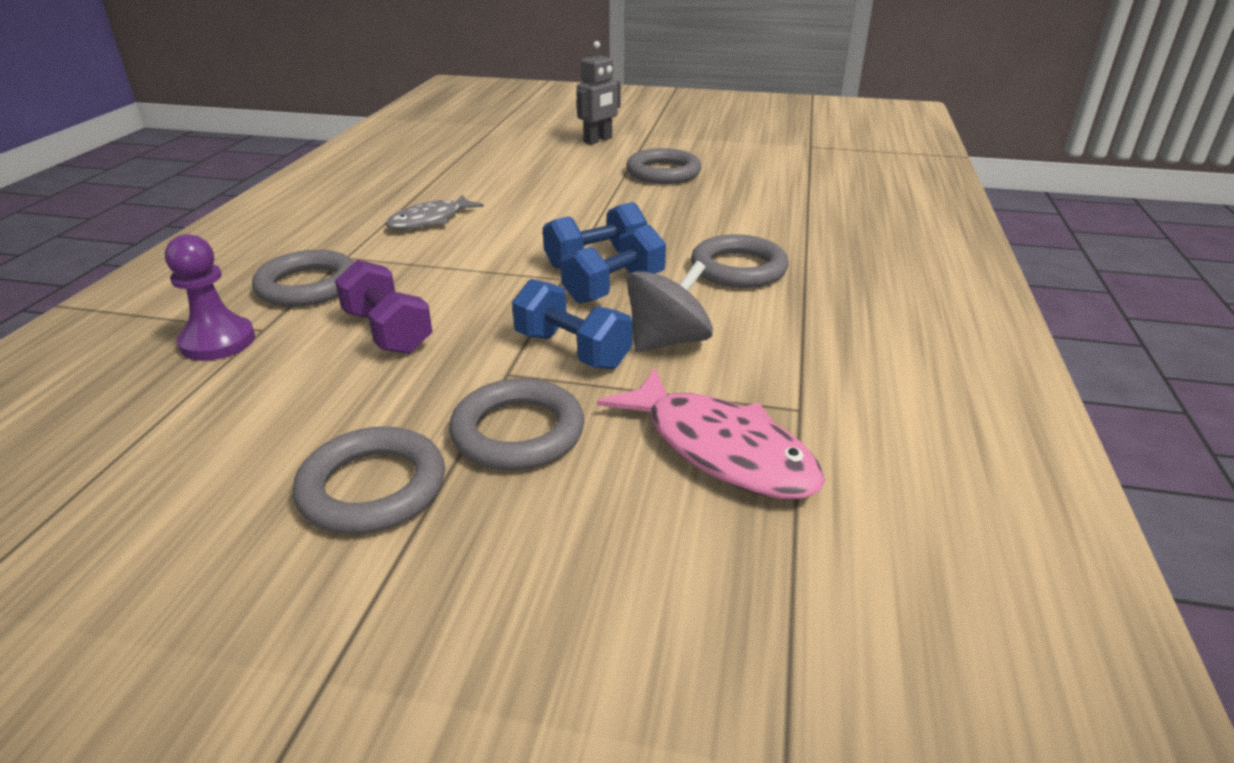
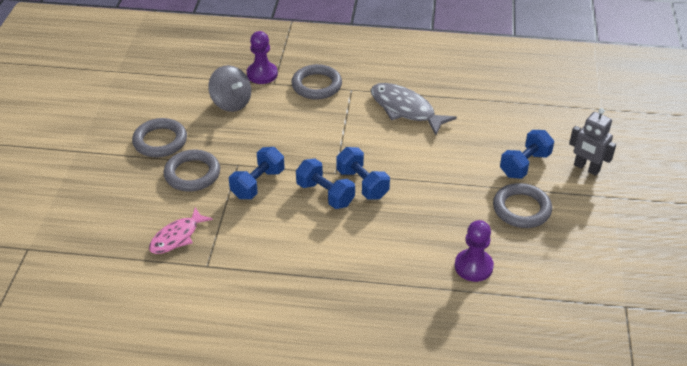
camera: 85 degrees right, 10 degrees up
purple dumbbell [335,259,432,354] -> none
grey fish [385,194,484,230] -> grey fish [371,83,457,135], size x1.51
pink fish [597,368,825,499] -> pink fish [149,207,213,254], size x0.66
grey spinning top [627,261,713,352] -> grey spinning top moved to [208,65,251,112]
grey ring [691,234,789,288] -> none
none -> purple pawn [455,220,494,282]
none -> blue dumbbell [500,130,554,179]

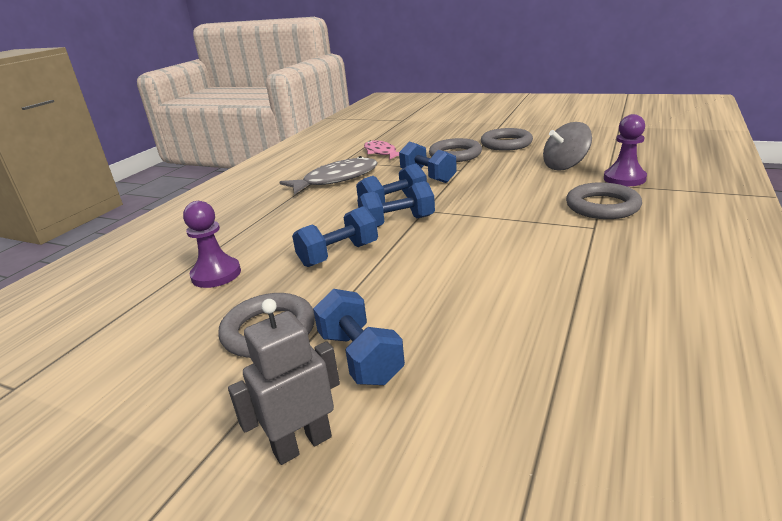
camera: 110 degrees right, 15 degrees down
grey fish [371,83,457,135] -> grey fish moved to [280,156,378,195]
none -> blue dumbbell [292,206,378,267]

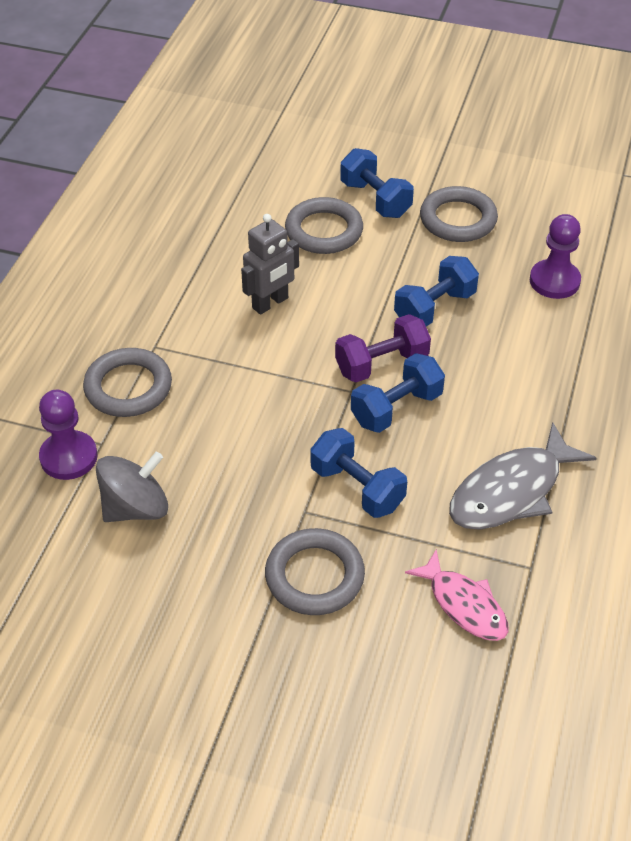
camera: 170 degrees right, 20 degrees up
grey robot [228,299,340,465] -> grey robot moved to [241,214,299,315]
blue dumbbell [357,181,435,227] -> purple dumbbell [335,314,431,382]
grey ring [481,128,533,151] -> grey ring moved to [285,197,363,254]

